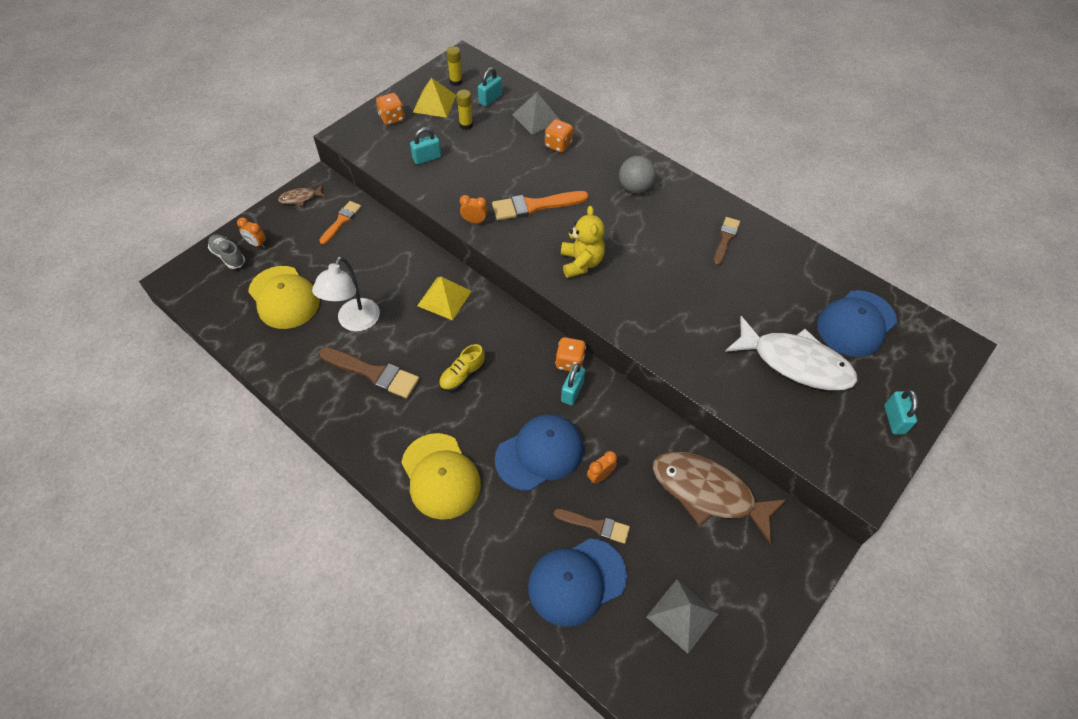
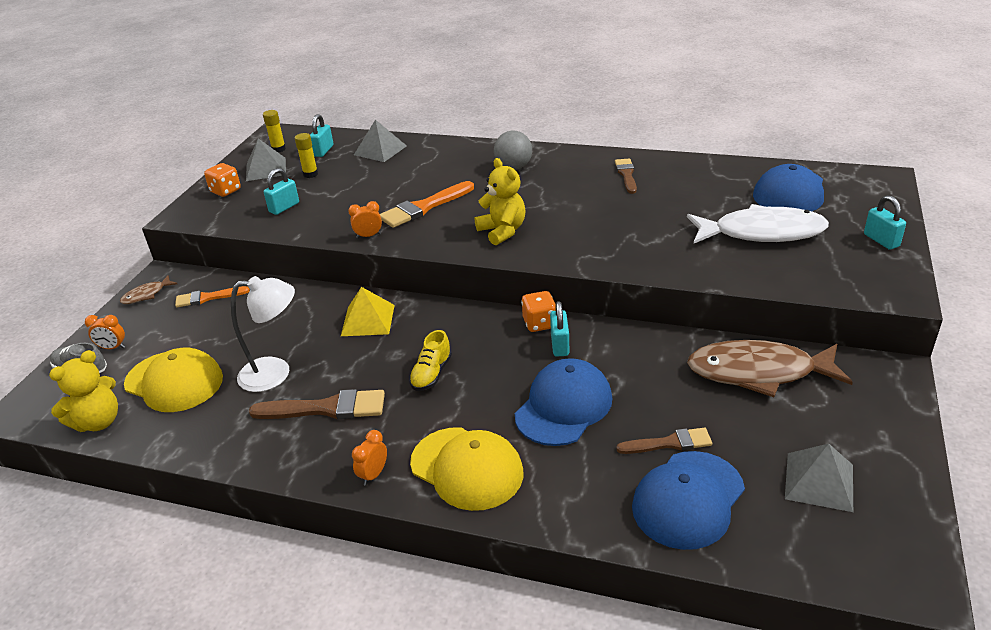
camera: 20 degrees left, 20 degrees down
white lamp [312,256,380,332] -> white lamp turned 90 degrees counterclockwise [231,276,295,392]
orange brush [319,201,361,245] -> orange brush turned 105 degrees counterclockwise [175,286,250,307]
yellow pyramid [413,78,456,118] -> grey pyramid [246,138,286,181]
orange dice [545,119,573,153] -> none
orange clock [587,451,617,484] -> orange clock moved to [352,430,387,485]
none -> yellow teddy bear [49,350,118,432]

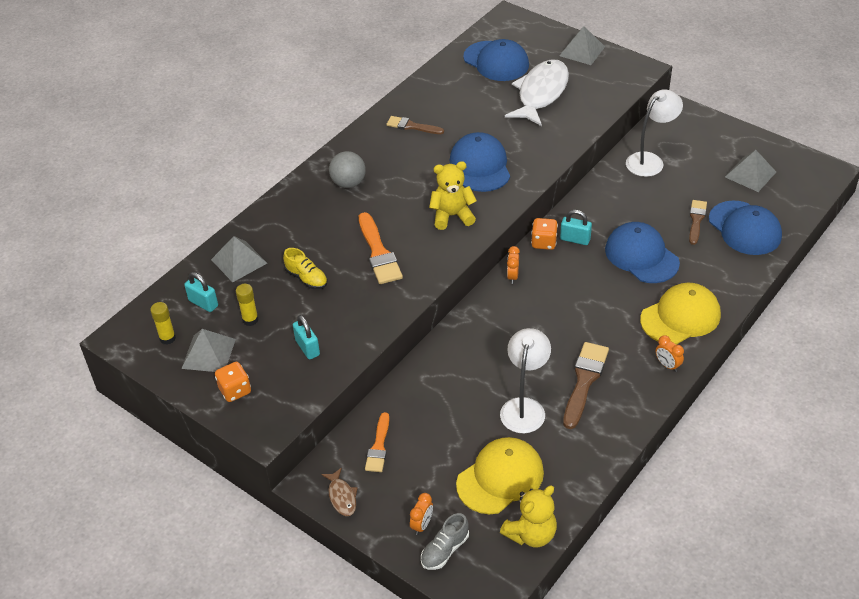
camera: 70 degrees left, 10 degrees up
yellow teddy bear [49,350,118,432] -> yellow teddy bear turned 75 degrees clockwise [500,486,557,547]
yellow pyramid [341,287,395,336] -> none
orange clock [348,201,382,239] -> orange clock moved to [507,246,520,284]
yellow shoe [409,330,452,391] -> yellow shoe moved to [283,248,328,289]
brown fish [687,340,853,397] -> white lamp [626,89,683,177]
turquoise padlock [864,195,906,250] -> grey pyramid [559,26,605,65]
none -> blue cap [450,132,510,192]

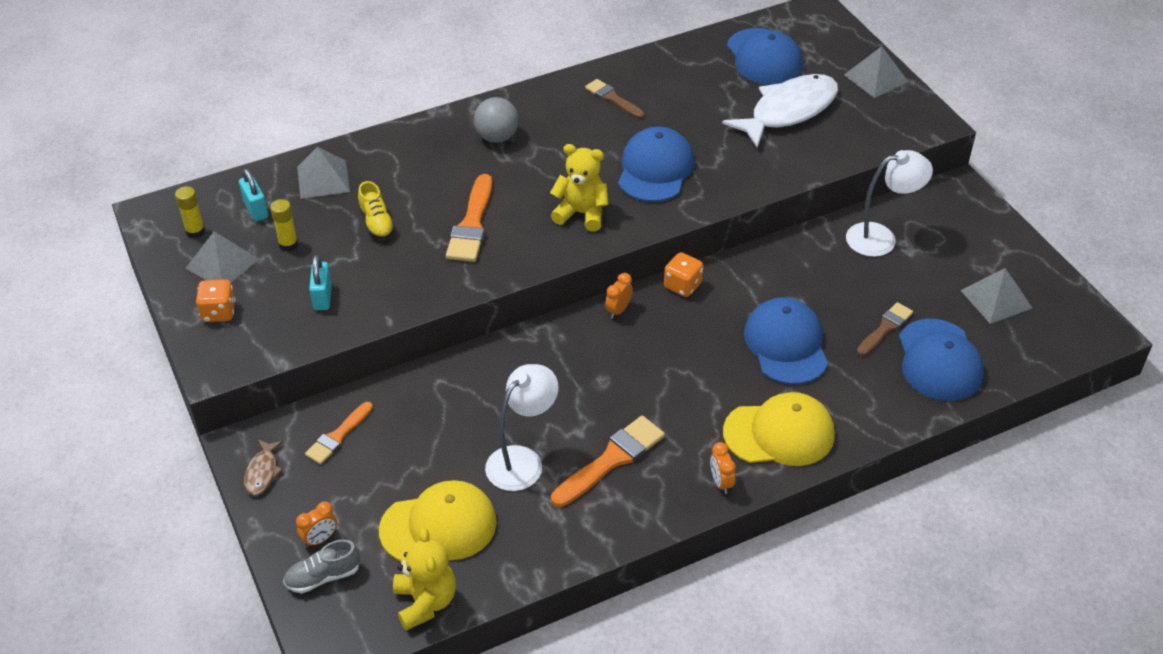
camera: 25 degrees right, 0 degrees up
yellow teddy bear [500,486,557,547] -> yellow teddy bear turned 90 degrees counterclockwise [393,528,456,631]
turquoise padlock [560,210,592,245] -> none
brown brush [563,342,609,429] -> orange brush [551,416,665,507]

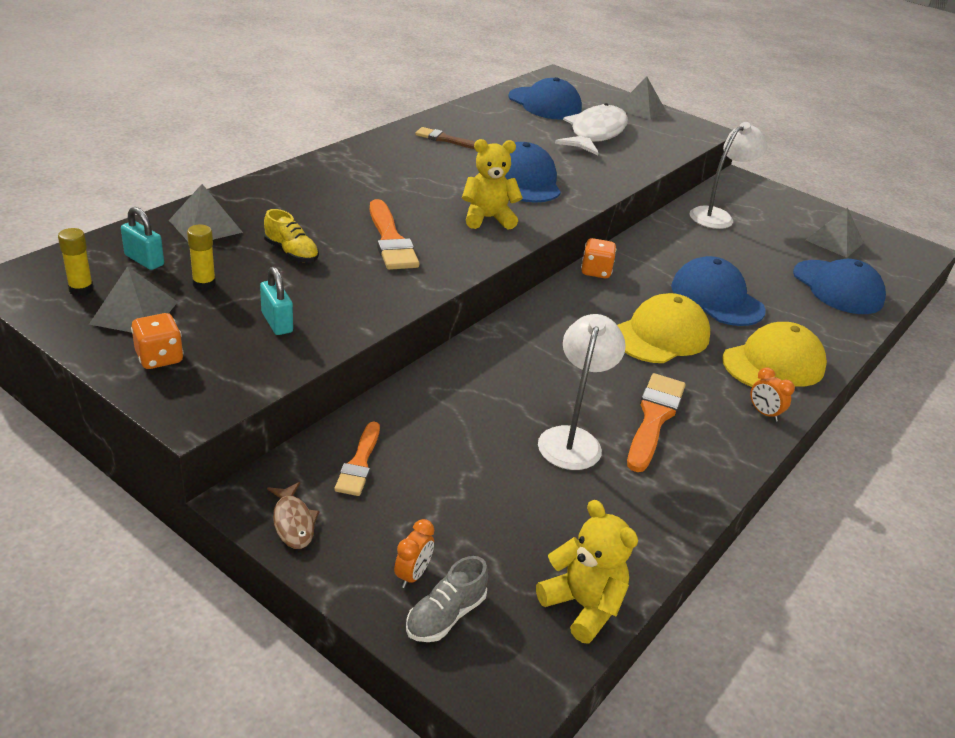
camera: 30 degrees left, 10 degrees down
yellow cap [379,480,497,561] -> yellow cap moved to [617,293,710,363]
grey ball [474,97,519,143] -> none
orange clock [605,273,633,319] -> none
brown brush [857,302,913,356] -> none

